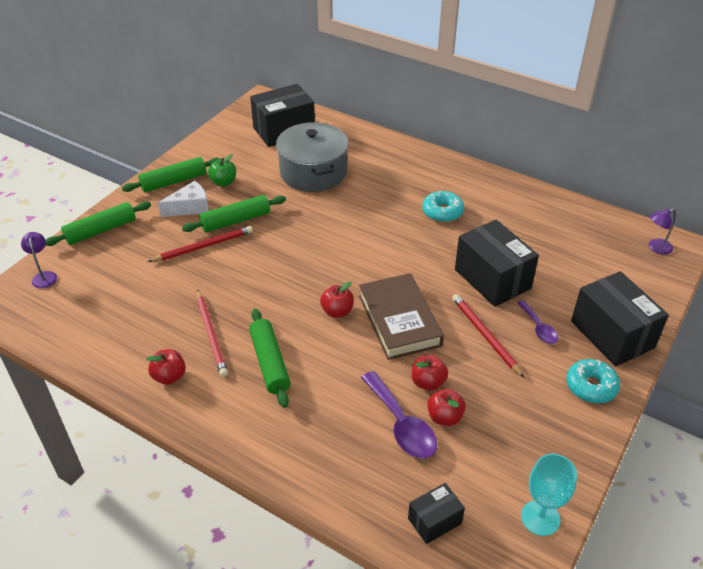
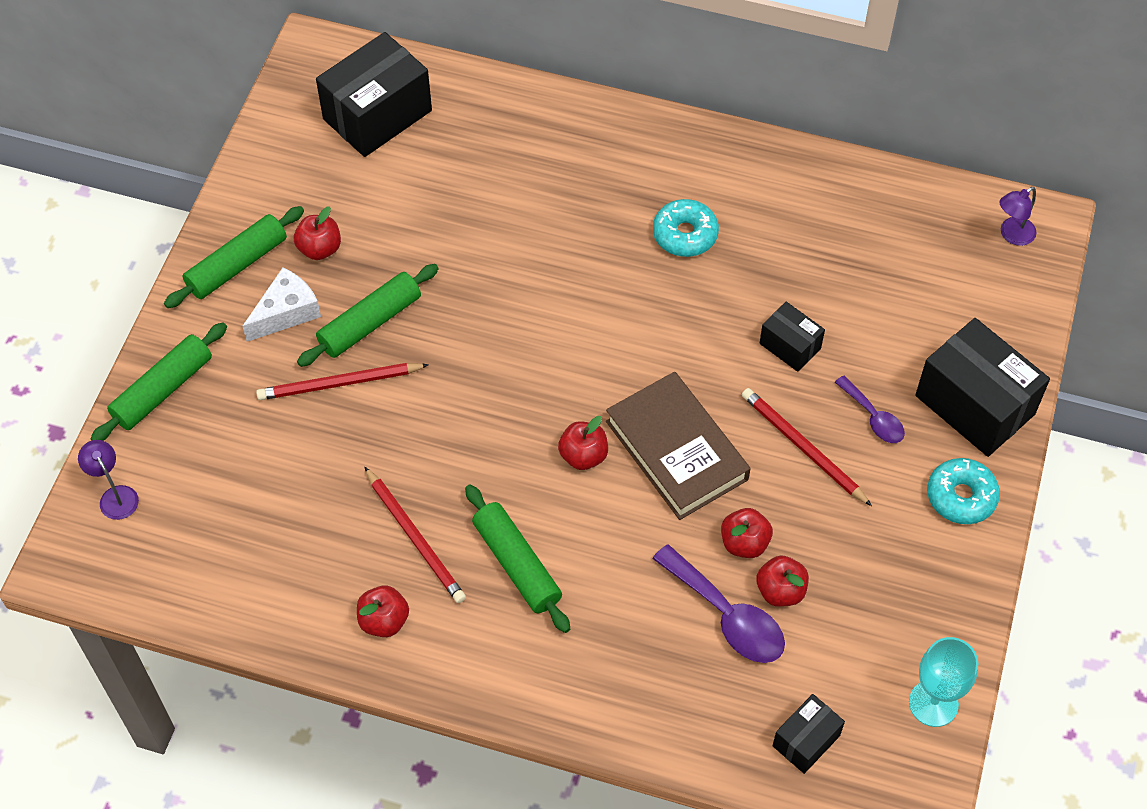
camera: 15 degrees left, 15 degrees up
red pencil [147,226,253,262] -> red pencil turned 150 degrees counterclockwise [256,363,429,400]
green apple [208,154,236,186] -> red apple [294,206,341,260]
grey pot [276,122,348,192] -> none
black box [455,219,539,307] -> black box [760,302,825,372], size x0.52

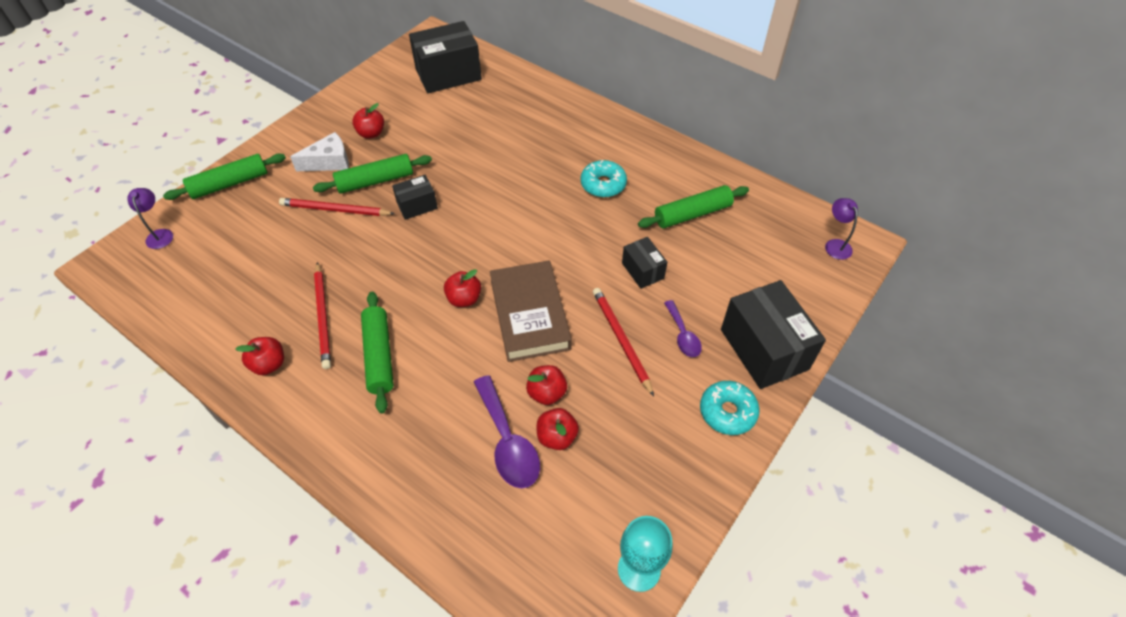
camera: 20 degrees right, 5 degrees down
green rolling pin [164,206,304,308] -> green rolling pin moved to [638,185,749,228]
black box [773,694,845,774] -> black box moved to [392,175,438,220]
purple lamp [999,187,1036,246] -> purple lamp turned 90 degrees clockwise [825,198,858,260]

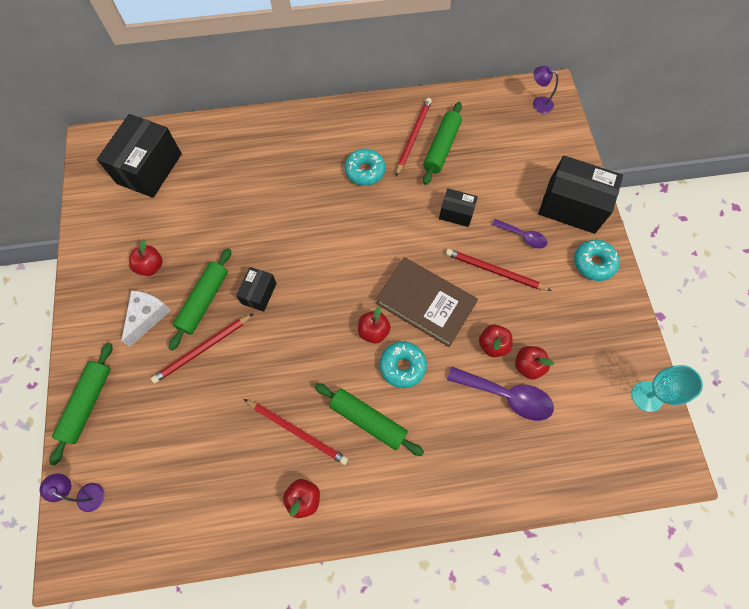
camera: 45 degrees left, 15 degrees up
none -> turquoise donut [380,341,427,388]
none -> red pencil [396,98,432,176]

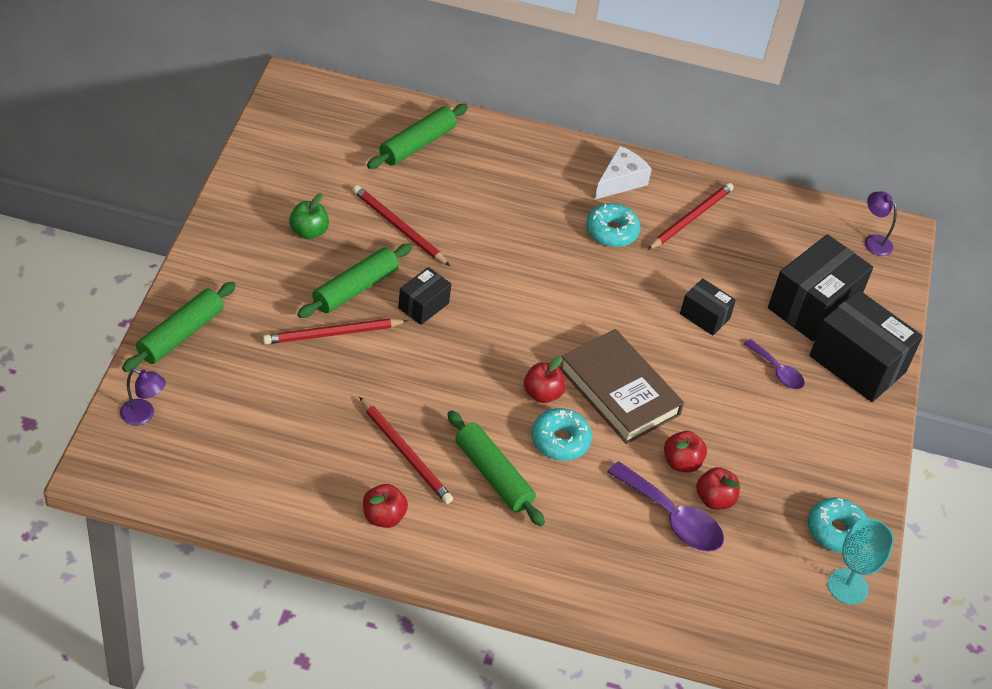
camera: 15 degrees right, 20 degrees down
purple lamp [40,473,105,512] -> purple lamp turned 150 degrees clockwise [120,369,166,426]
black box [97,114,182,198] -> black box moved to [768,234,873,341]
white cheese [121,291,171,347] -> white cheese moved to [595,146,652,199]
red apple [129,239,163,276] -> green apple [289,193,329,239]
green rolling pin [423,102,462,185] -> green rolling pin moved to [367,104,468,169]
red pencil [446,249,552,291] -> red pencil moved to [353,185,450,266]
turquoise donut [574,240,620,281] -> turquoise donut moved to [808,497,867,553]

